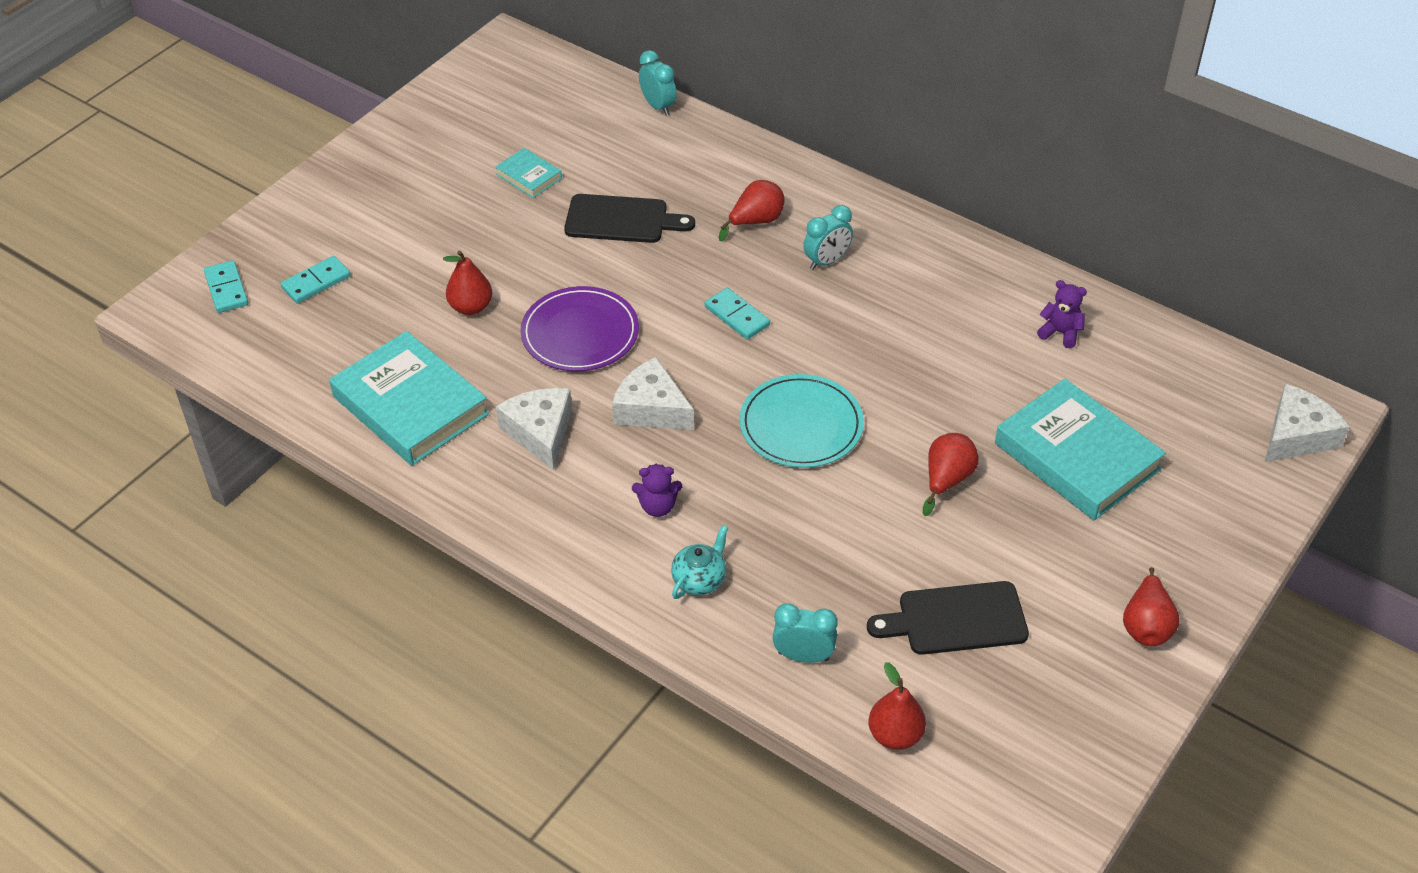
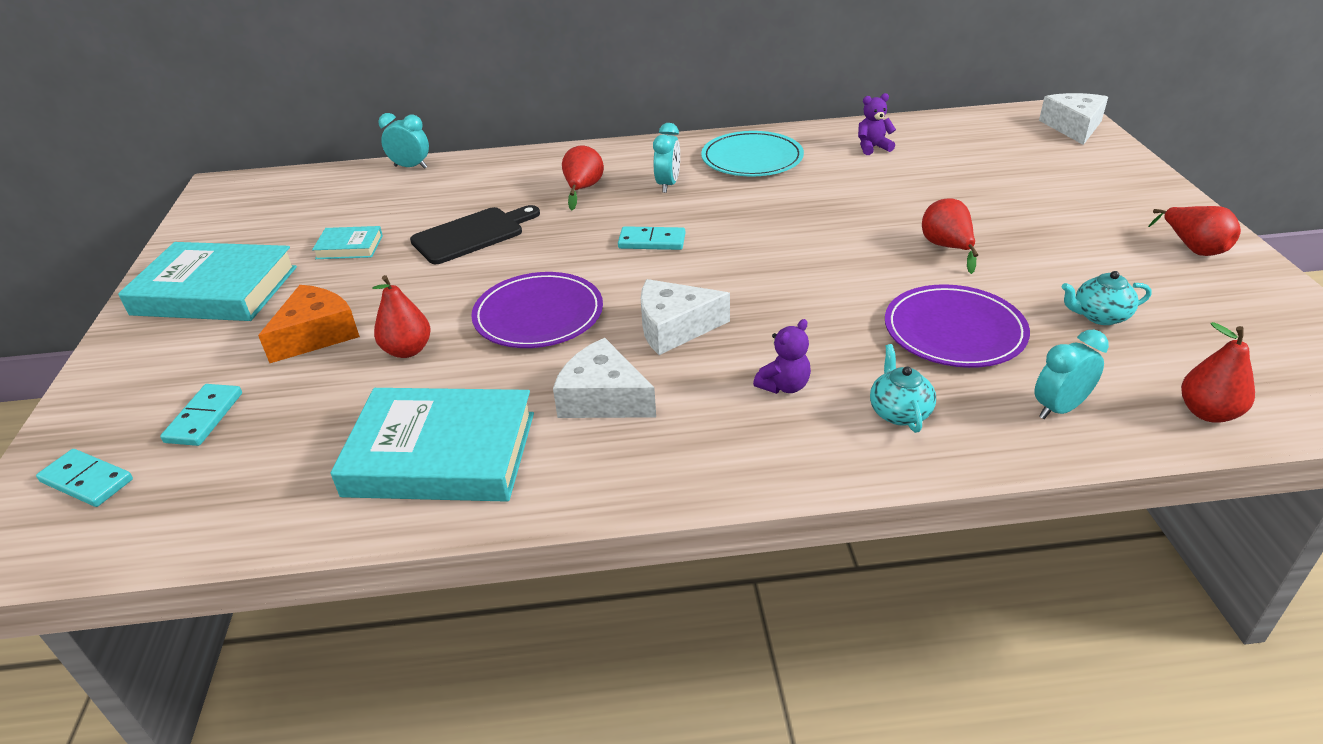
camera: 40 degrees left, 10 degrees down
turquoise plate [739,374,864,468] -> turquoise plate moved to [701,131,804,176]
black cutting board [867,581,1029,655] -> turquoise teapot [1062,271,1152,325]
turquoise book [995,379,1166,521] -> turquoise book moved to [118,242,297,321]
none -> orange cheese [258,285,360,363]
none -> purple plate [885,284,1030,368]

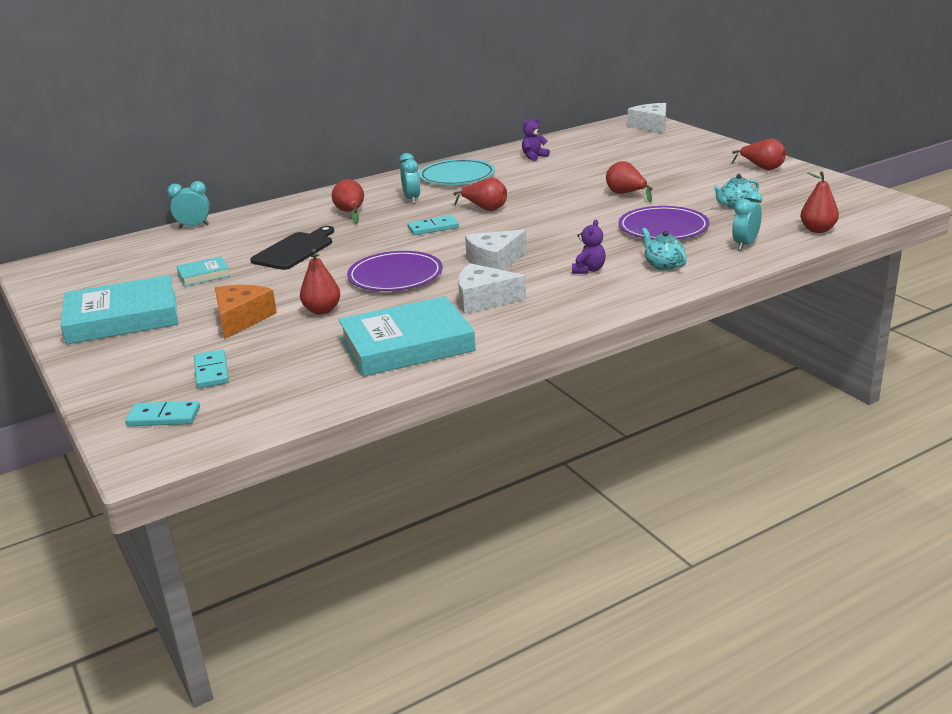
camera: 25 degrees left, 10 degrees down
none -> red pear [453,178,507,211]

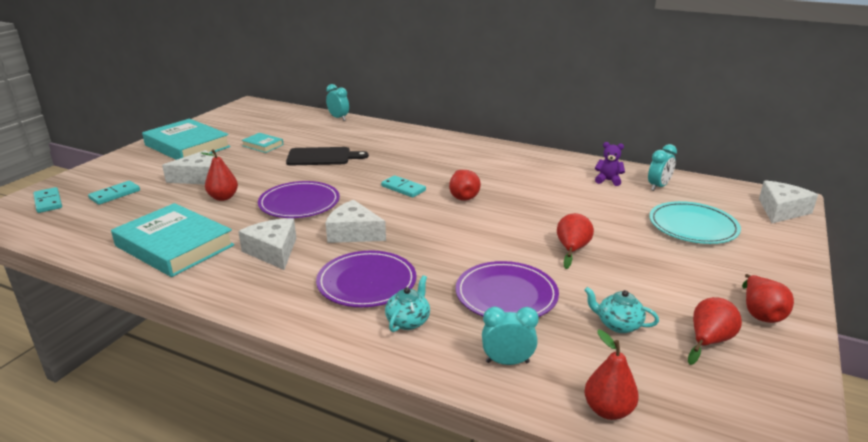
camera: 55 degrees right, 0 degrees up
orange cheese [215,285,277,339] -> white cheese [162,150,214,184]
red pear [332,179,364,224] -> red pear moved to [688,297,742,365]
turquoise clock [399,153,420,204] -> turquoise clock moved to [648,144,677,191]
turquoise plate [419,159,495,185] -> turquoise plate moved to [649,201,741,244]
purple teddy bear [572,220,606,274] -> purple plate [316,250,417,307]

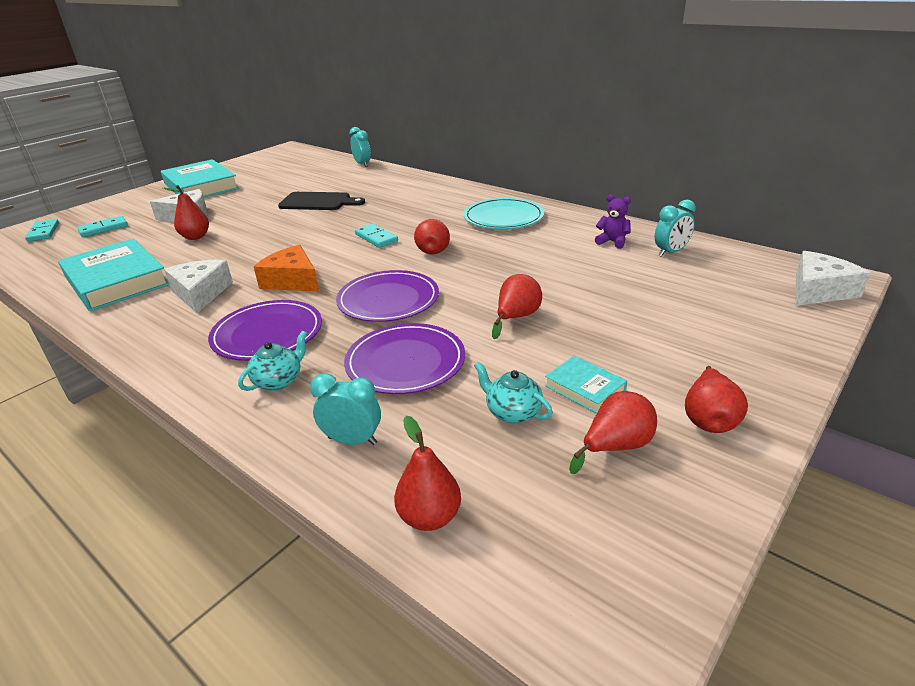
camera: 15 degrees right, 5 degrees up
turquoise book [241,133,283,153] -> turquoise book moved to [545,356,627,413]
purple plate [258,181,340,218] -> purple plate moved to [336,270,439,322]
white cheese [326,200,386,243] -> orange cheese [254,245,319,292]
turquoise plate [649,201,741,244] -> turquoise plate moved to [464,198,544,229]

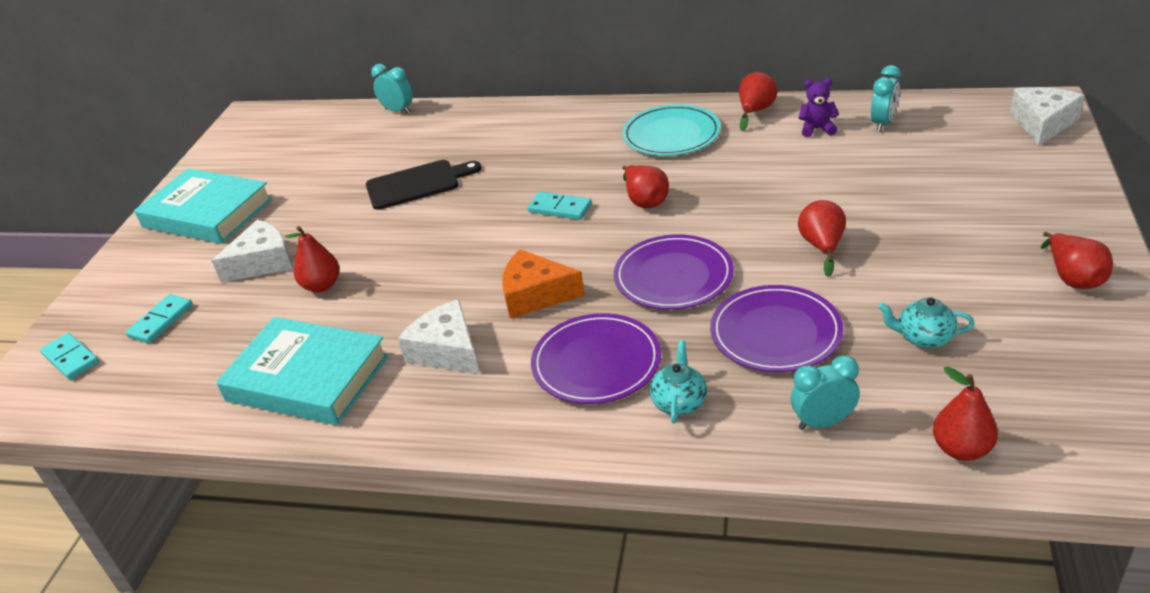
camera: 25 degrees left, 5 degrees up
turquoise book [545,356,627,413] -> none
red pear [569,391,657,474] -> red pear moved to [739,72,777,131]

